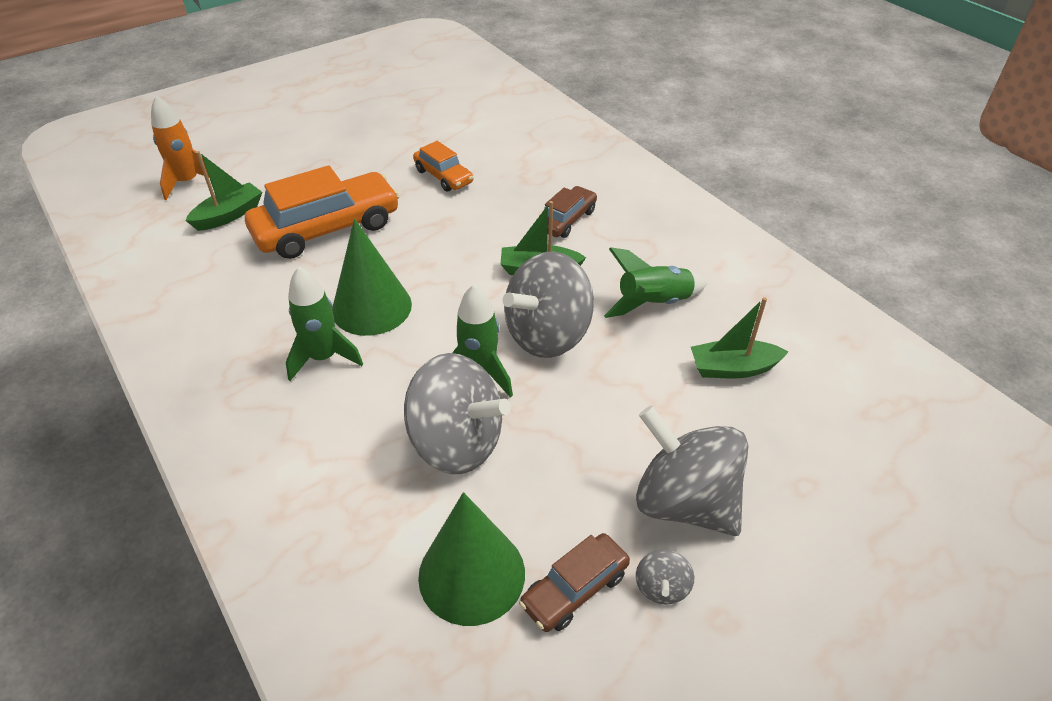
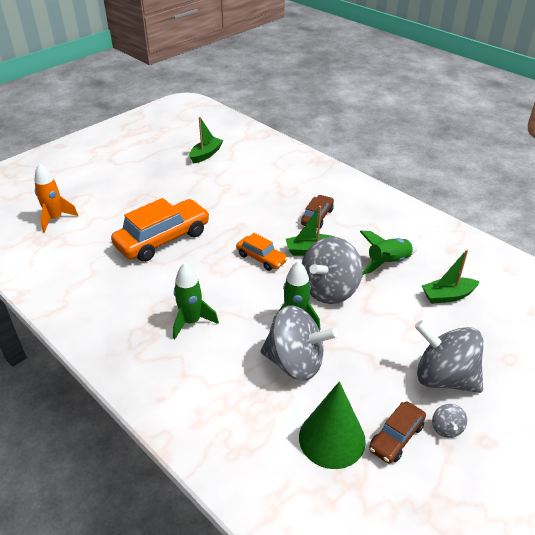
camera: 10 degrees left, 5 degrees down
green boat [185,151,262,231] -> green boat moved to [189,117,223,164]
green cone [332,219,412,336] -> none
orange car [413,141,474,192] -> orange car moved to [236,233,288,271]

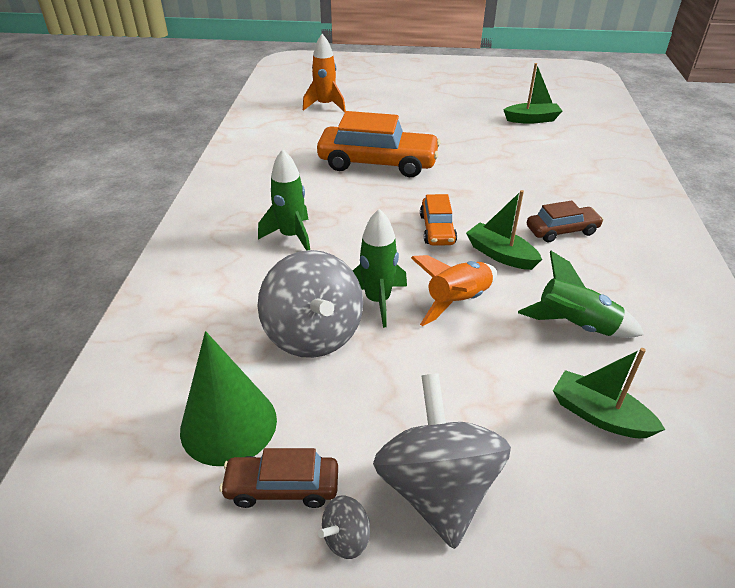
camera: 50 degrees right, 0 degrees up
grey spinning top [302,237,363,304] -> orange rocket [411,255,497,326]

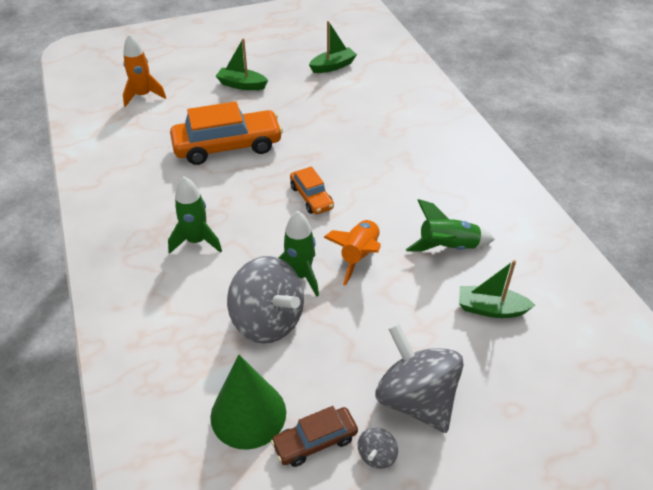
camera: 25 degrees left, 5 degrees up
green boat [466,190,542,270] -> green boat moved to [216,38,268,90]
brown car [527,200,604,242] -> none

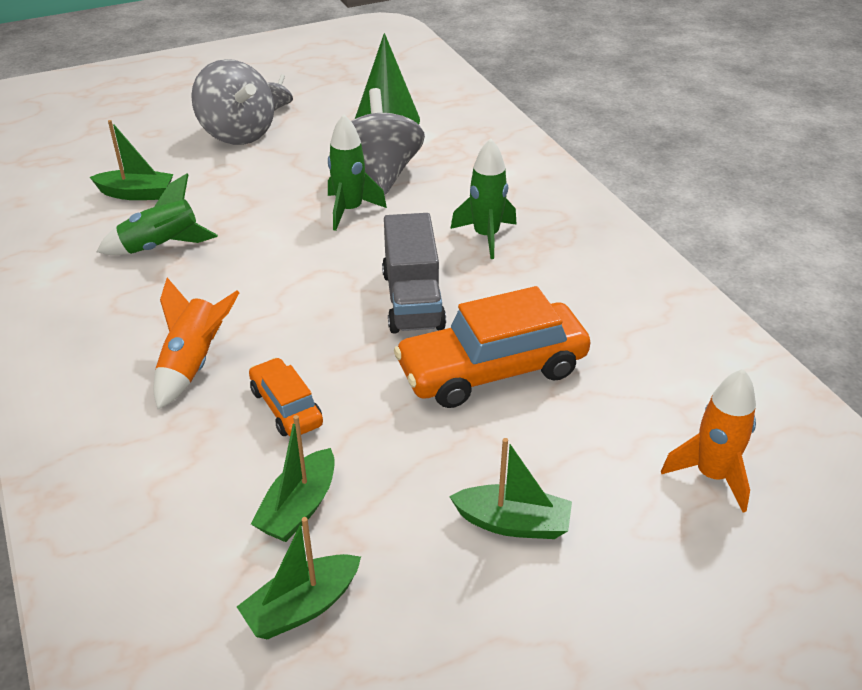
camera: 175 degrees right, 5 degrees down
grey spinning top [227,256,304,344] -> grey spinning top turned 45 degrees clockwise [351,88,425,195]
brown car [271,406,358,467] -> none
orange car [290,167,334,214] -> orange car moved to [249,357,323,436]
orange rocket [324,219,381,286] -> orange rocket moved to [154,278,240,409]
none -> green boat [251,415,335,542]
none -> grey truck [382,213,446,334]

